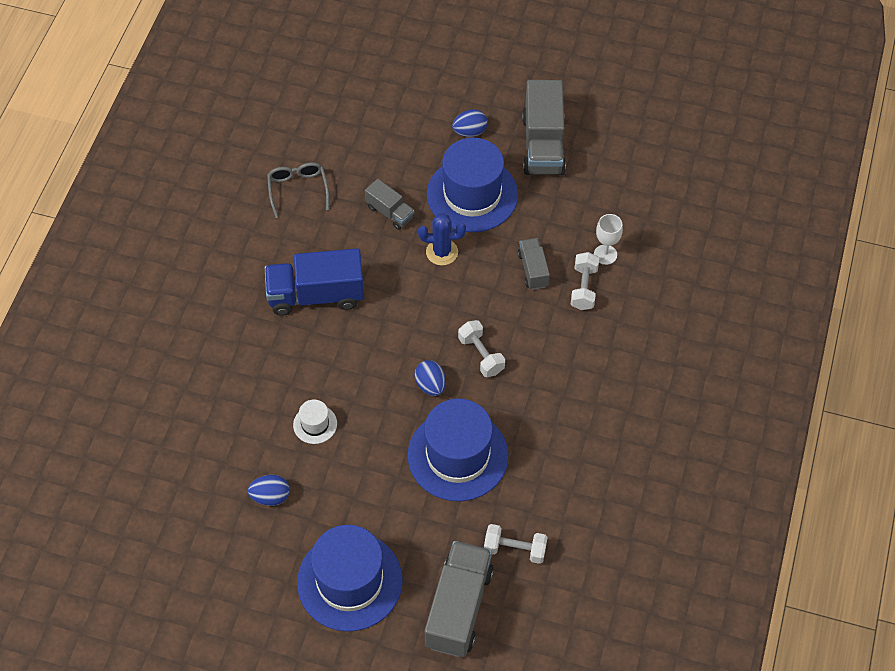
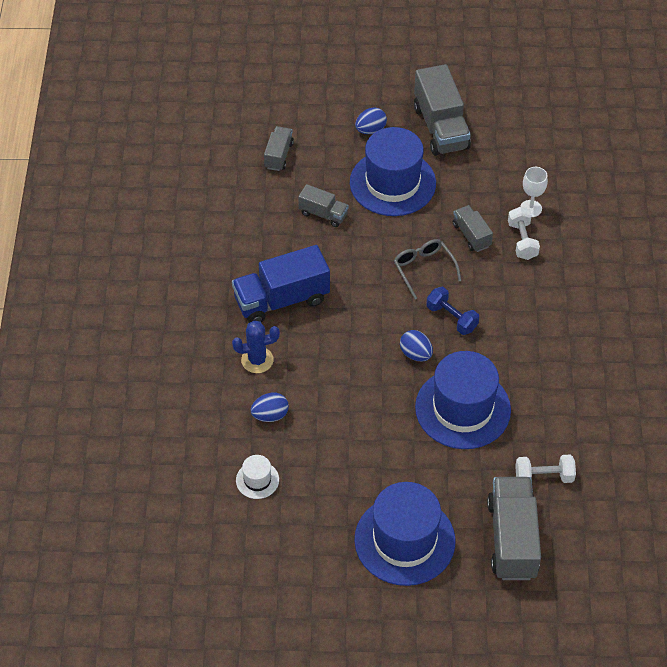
camera: 15 degrees left, 5 degrees down
blue egg [248,475,290,506] -> blue egg moved to [250,393,289,422]
grey glasses [267,162,329,218] -> grey glasses moved to [394,239,461,299]
white hat [293,399,337,444] -> white hat moved to [236,455,279,499]
blue cactus [418,213,466,265] -> blue cactus moved to [232,321,280,373]
white dumbbell [458,320,505,377] -> blue dumbbell [426,287,479,335]
none -> grey truck [264,126,294,171]

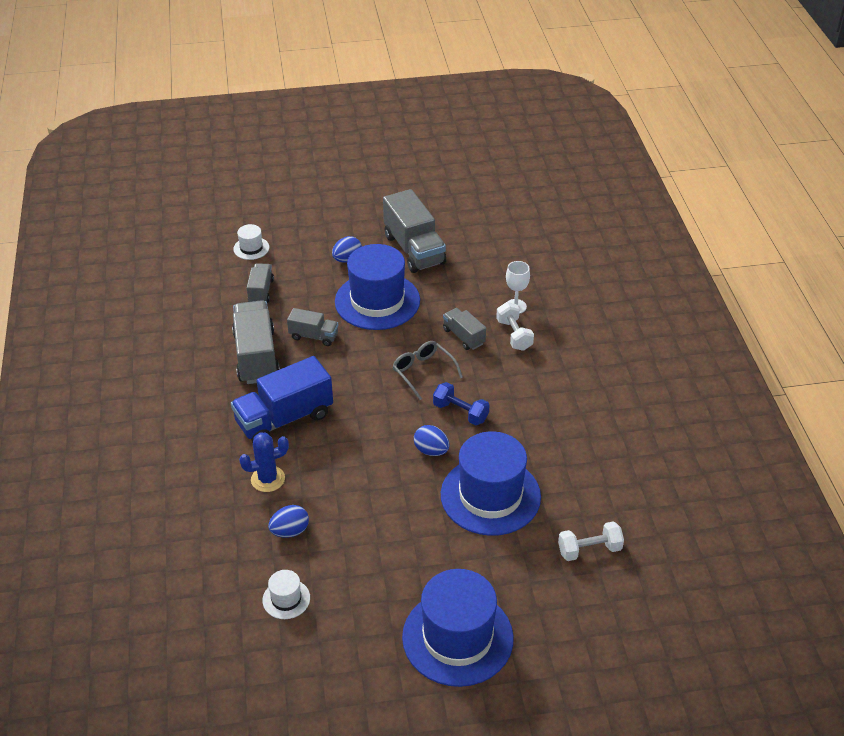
camera: 10 degrees left, 10 degrees down
grey truck [487,477,541,580] -> grey truck moved to [232,300,280,384]
none -> white hat [233,224,269,260]

